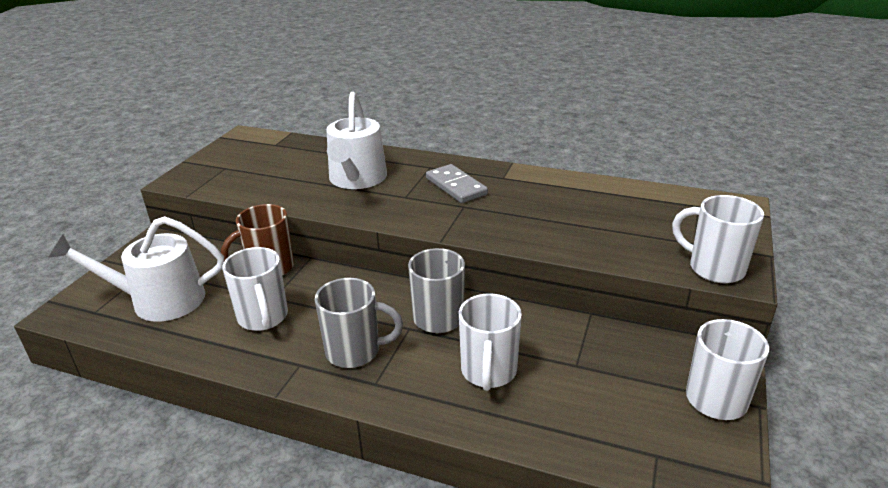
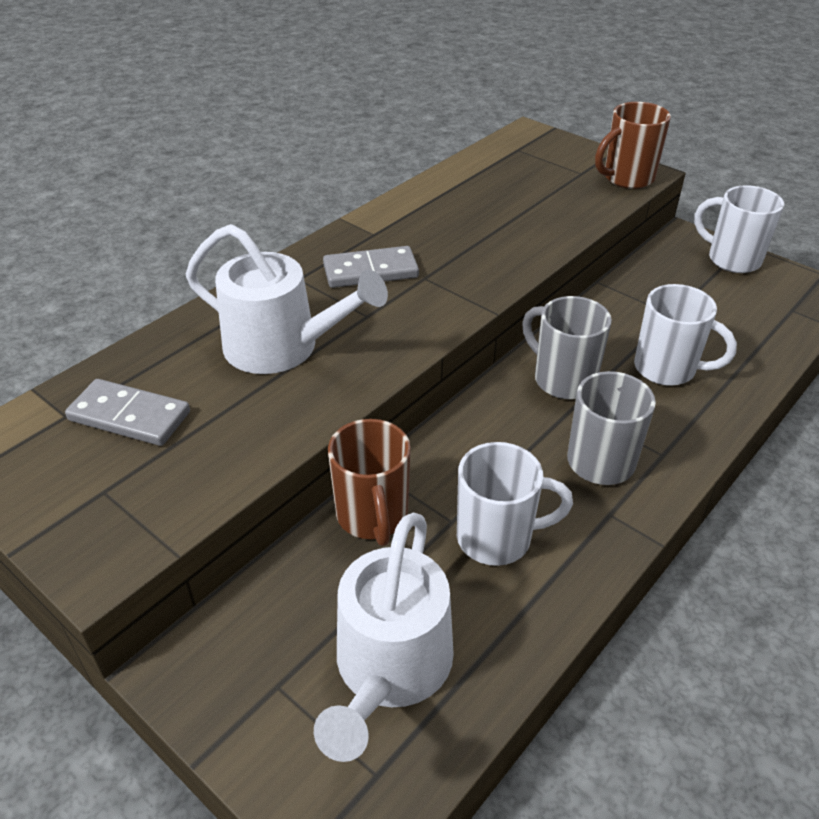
camera: 70 degrees left, 10 degrees up
white mug [672,195,764,283] -> brown mug [595,102,671,189]
none -> grey domino [65,379,190,446]

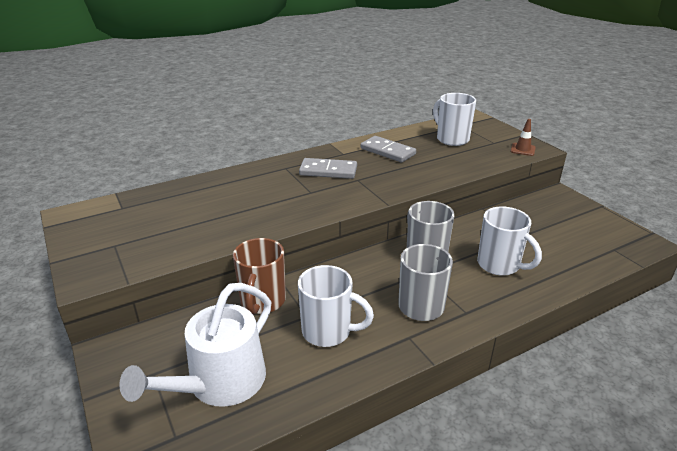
camera: 20 degrees right, 10 degrees down
grey domino [65,379,190,446] -> grey domino moved to [361,136,416,162]
white watering can [186,224,388,374] -> none
brown mug [595,102,671,189] -> brown traffic cone [510,119,536,156]
white mug [694,185,784,273] -> white mug moved to [433,93,476,146]

